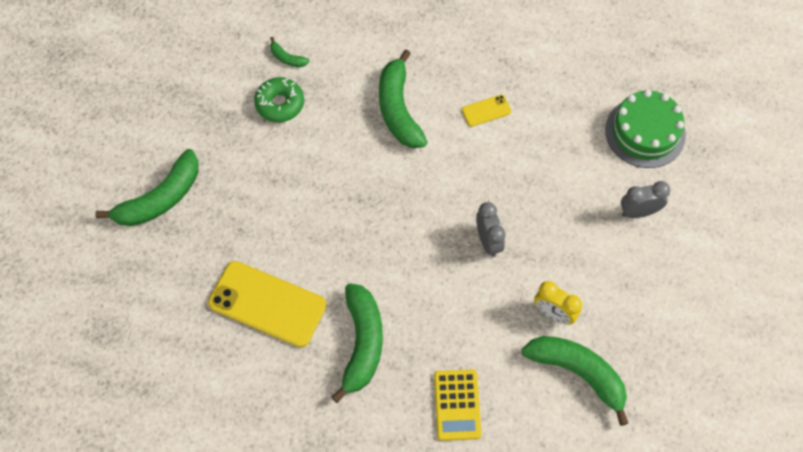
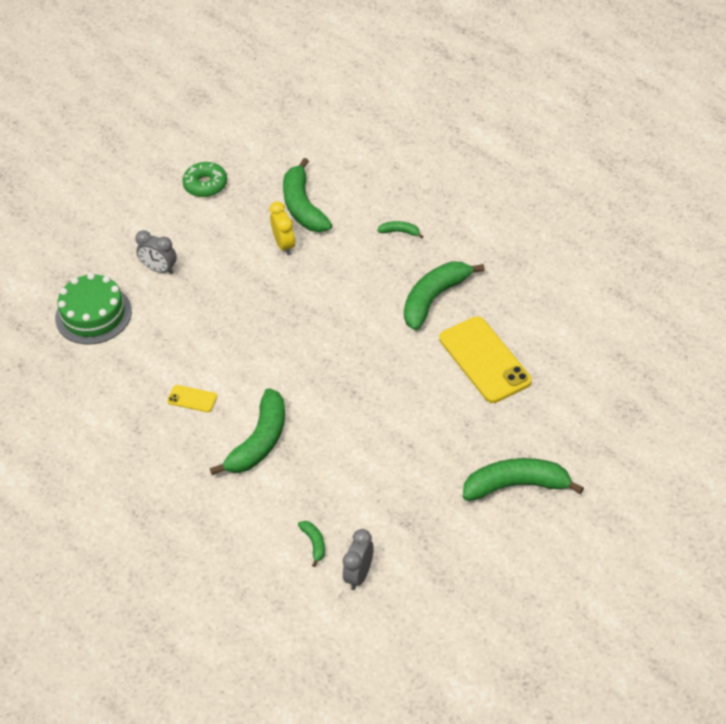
camera: 140 degrees left, 15 degrees down
green donut [254,77,304,122] -> green donut moved to [182,162,227,197]
yellow calculator [434,370,481,441] -> green banana [377,221,423,239]
grey clock [476,202,505,257] -> grey clock moved to [343,529,374,590]

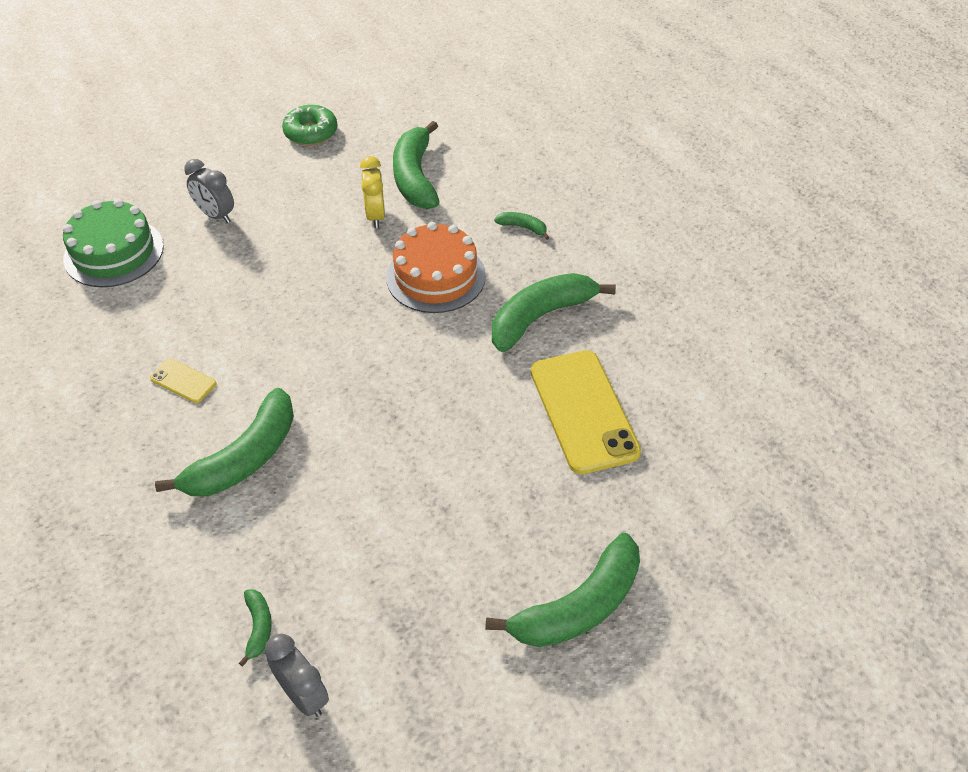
camera: 10 degrees right, 0 degrees up
grey clock [343,529,374,590] -> grey clock turned 105 degrees clockwise [265,634,329,717]
green banana [463,458,584,501] -> green banana turned 135 degrees clockwise [485,533,640,647]
none -> orange cake [386,222,486,313]

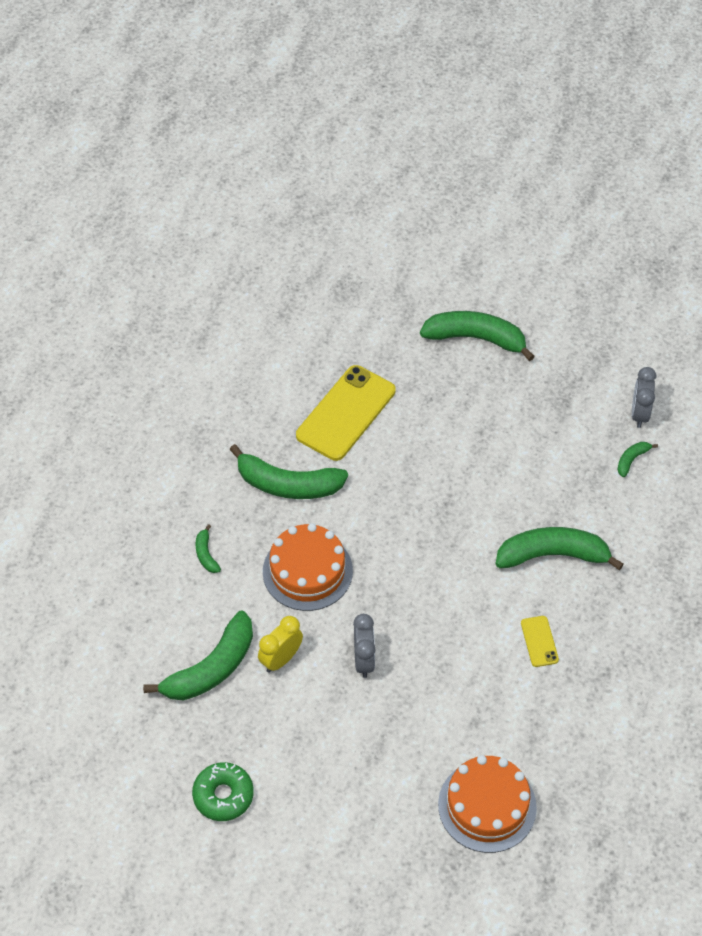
camera: 130 degrees left, 5 degrees up
green cake [63,199,164,287] -> orange cake [438,755,537,853]
grey clock [184,159,234,223] -> grey clock moved to [353,614,376,678]

